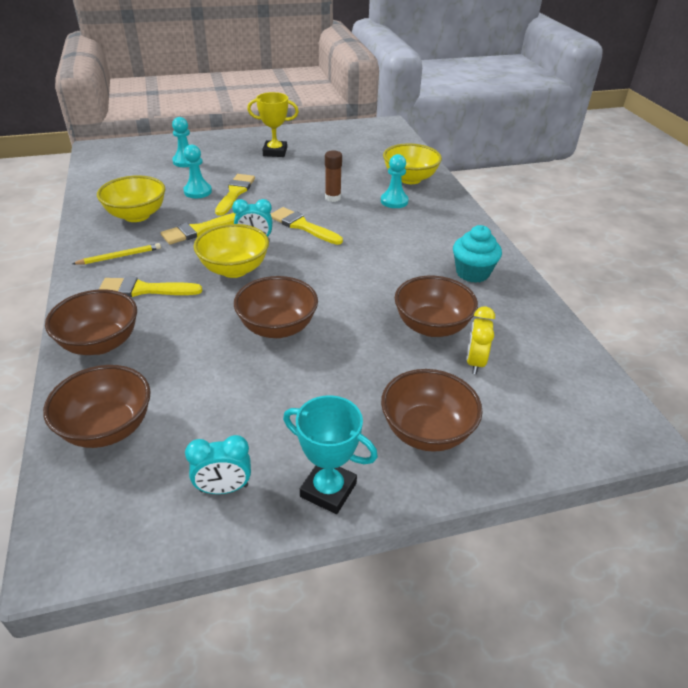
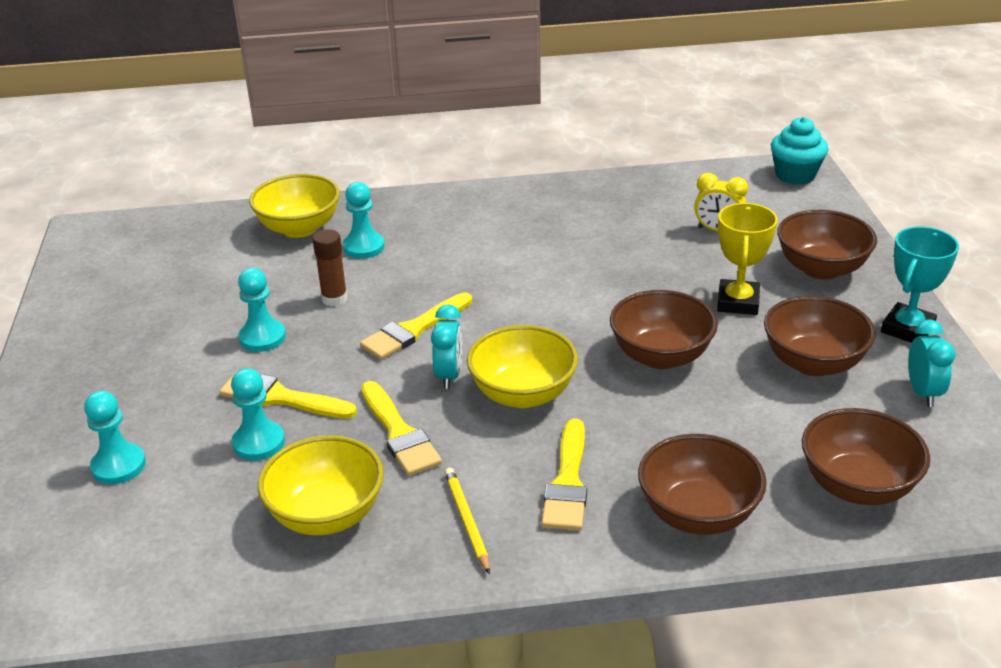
camera: 80 degrees left, 5 degrees down
yellow trophy [247,92,299,157] -> yellow trophy moved to [717,203,778,315]
brown bowl [395,276,478,337] -> brown bowl moved to [764,296,876,376]
turquoise cupcake [453,225,502,283] -> turquoise cupcake moved to [771,117,828,185]
none -> turquoise pawn [238,268,286,352]

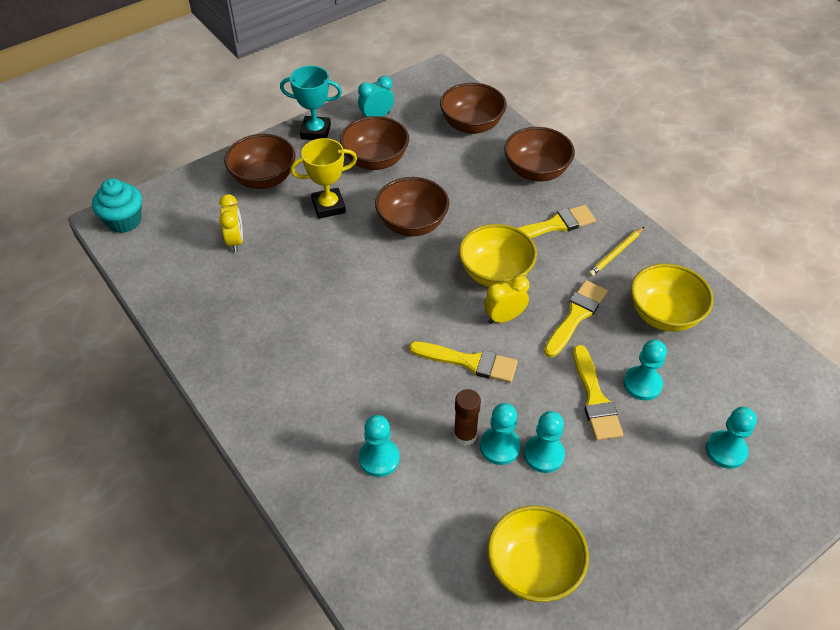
camera: 120 degrees left, 15 degrees up
yellow bowl [249,174,340,238] -> yellow bowl moved to [487,505,589,602]
turquoise clock [431,304,463,389] -> yellow clock [484,275,529,324]
none -> turquoise pawn [480,403,521,465]

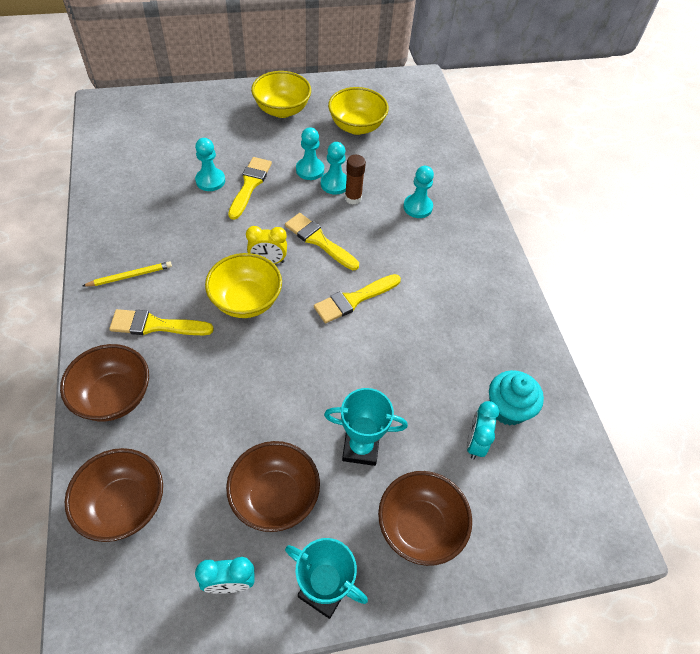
camera: 160 degrees left, 5 degrees up
turquoise cupcake [92,178,142,233] -> turquoise cupcake moved to [489,370,544,426]
yellow clock [219,194,243,252] -> turquoise clock [467,401,499,460]
yellow trophy [290,138,357,219] -> turquoise trophy [324,388,408,466]
brown bowl [375,177,449,236] -> none
yellow brush [544,280,608,358] -> yellow brush moved to [314,274,401,323]
yellow bowl [631,263,714,332] -> yellow bowl moved to [251,71,311,118]
turquoise pawn [706,407,757,469] -> none

